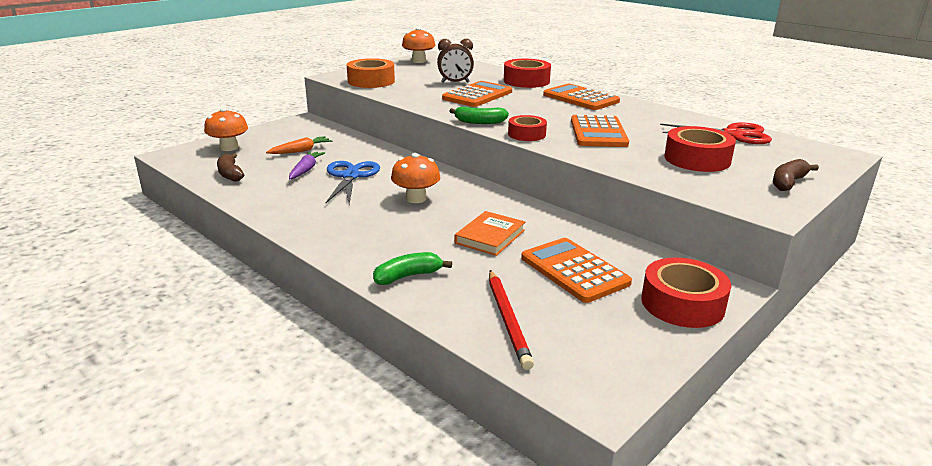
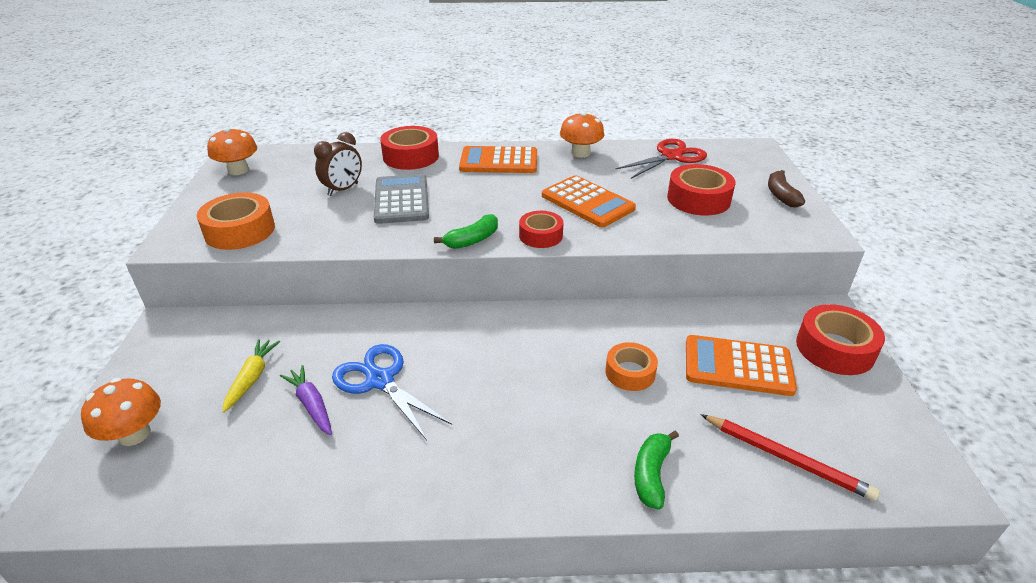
camera: 45 degrees left, 10 degrees up
brown banana [217,153,244,182] -> none
orange carrot [266,136,332,154] -> yellow carrot [222,339,280,413]
orange mushroom [391,153,440,203] -> orange mushroom moved to [560,111,604,158]
orange calculator [442,81,512,107] -> grey calculator [374,174,429,224]
orange book [455,211,525,256] -> orange tape [605,342,658,391]

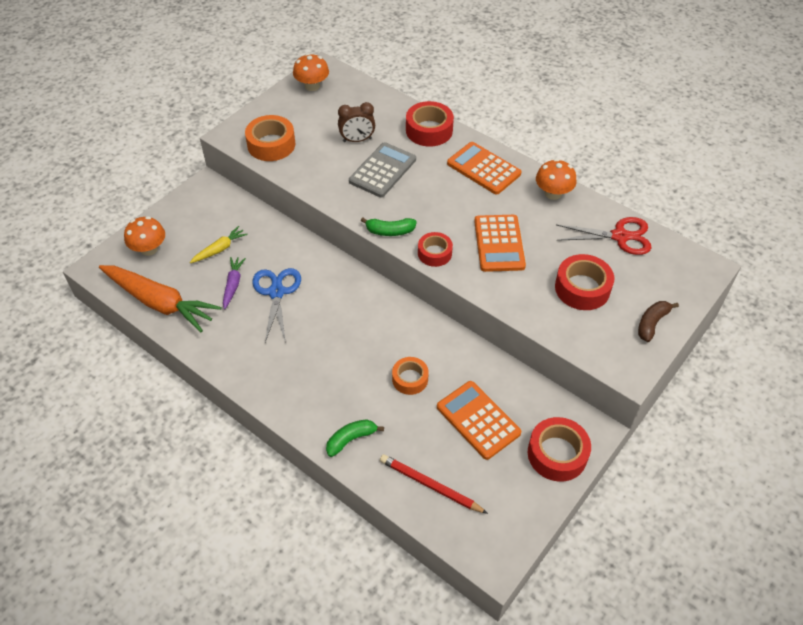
camera: 40 degrees right, 15 degrees up
red pencil [700,414,880,501] -> red pencil turned 135 degrees clockwise [380,454,488,514]
none -> orange carrot [99,265,221,332]

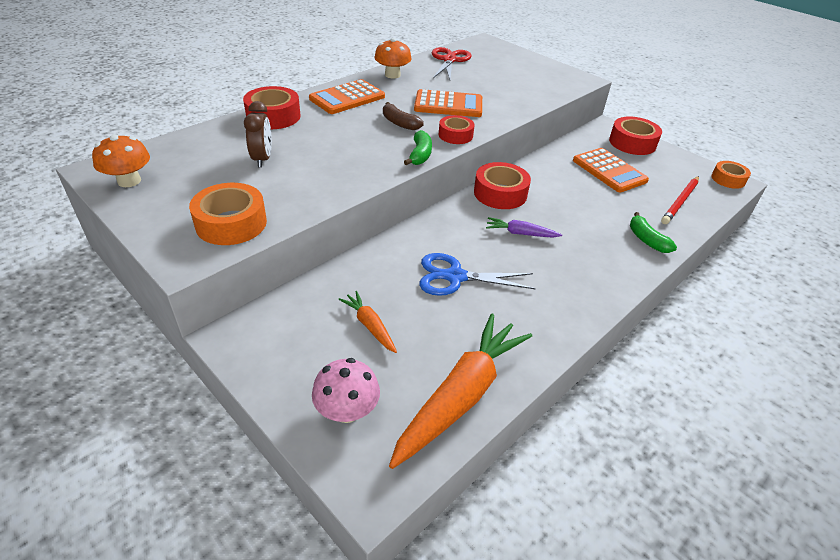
camera: 85 degrees left, 10 degrees down
orange mushroom [124,216,165,256] -> pink mushroom [312,358,380,423]
yellow carrot [190,226,248,263] -> orange carrot [338,291,397,353]
purple carrot [223,257,246,309] -> purple carrot moved to [486,217,562,238]
grey calculator [349,142,416,197] -> none
orange tape [392,357,429,395] -> orange tape moved to [711,161,751,189]
orange calculator [437,381,521,460] -> orange calculator turned 90 degrees counterclockwise [573,148,649,193]
red tape [555,254,614,310] -> red tape moved to [474,162,531,209]
brown banana [638,301,679,342] -> brown banana moved to [383,102,424,130]

